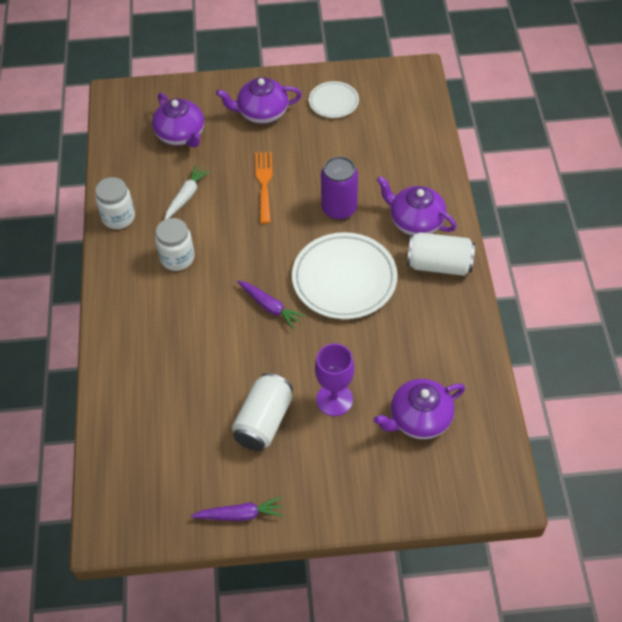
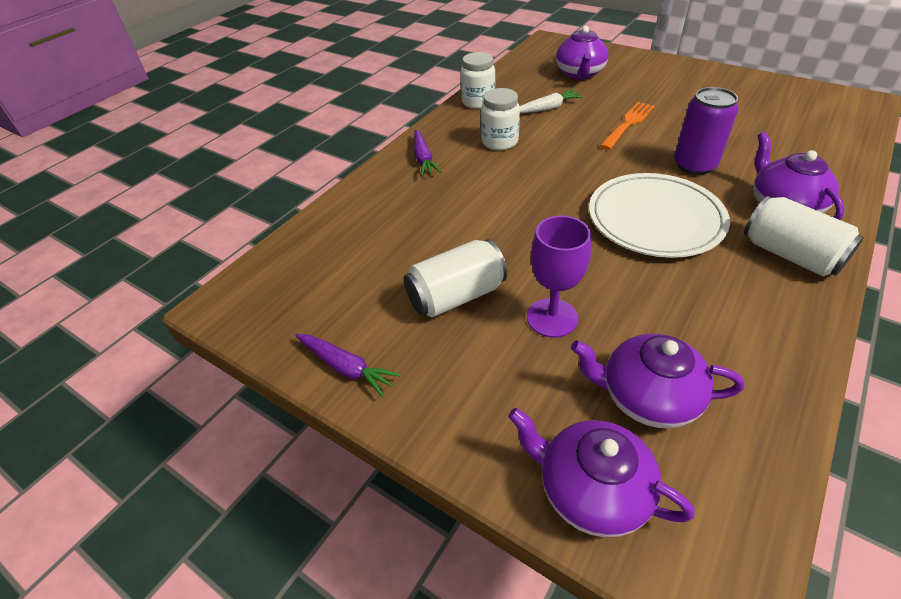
camera: 40 degrees right, 10 degrees down
purple teapot [216,77,302,124] -> purple teapot moved to [508,408,694,537]
purple carrot [237,281,305,329] -> purple carrot moved to [414,130,441,176]
white plate [309,81,359,118] -> none

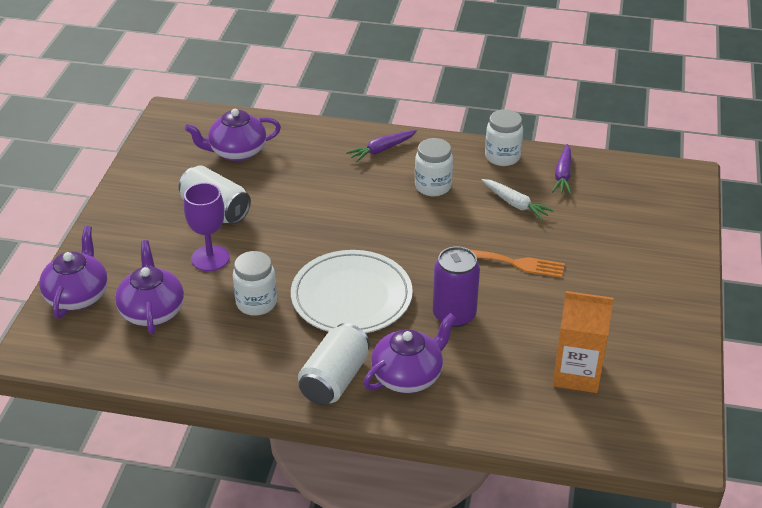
camera: 65 degrees right, 5 degrees down
purple carrot [295,334,401,397] -> purple carrot moved to [552,144,571,195]
purple teapot [556,26,609,80] -> purple teapot moved to [185,109,281,161]
none -> white jar [233,251,277,316]
none -> orange carton [553,291,614,393]

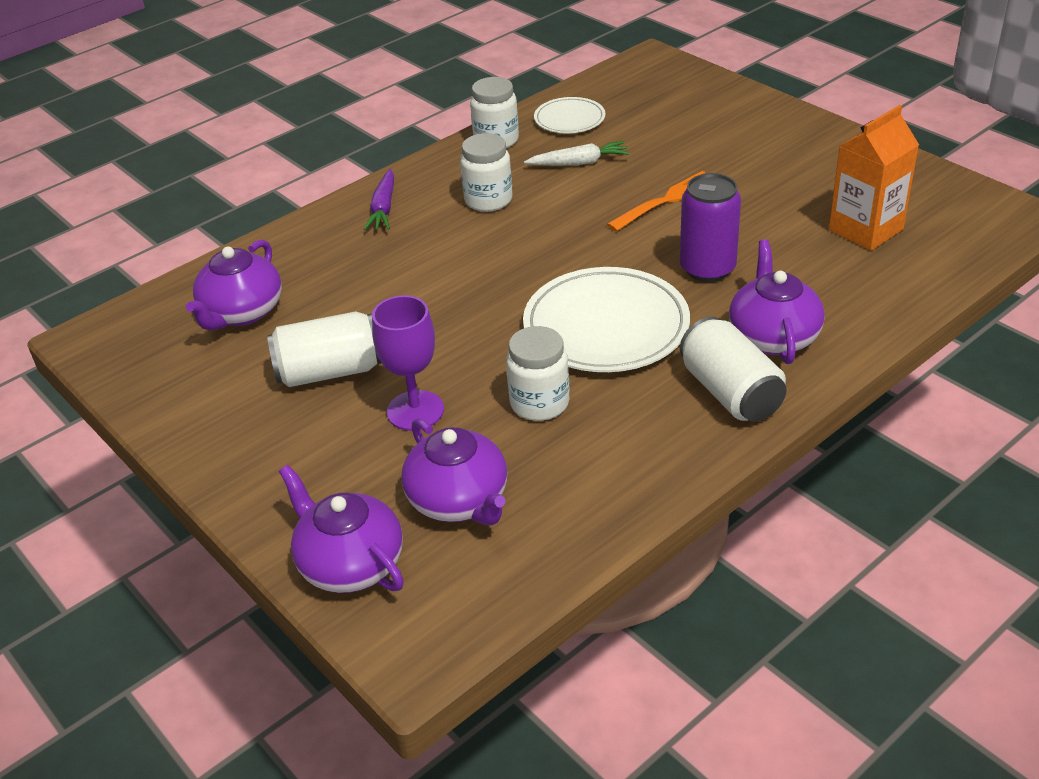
camera: 50 degrees left, 0 degrees up
purple teapot [115,240,184,335] -> purple teapot turned 150 degrees counterclockwise [401,418,507,526]
purple carrot [552,144,571,195] -> white plate [534,97,605,133]

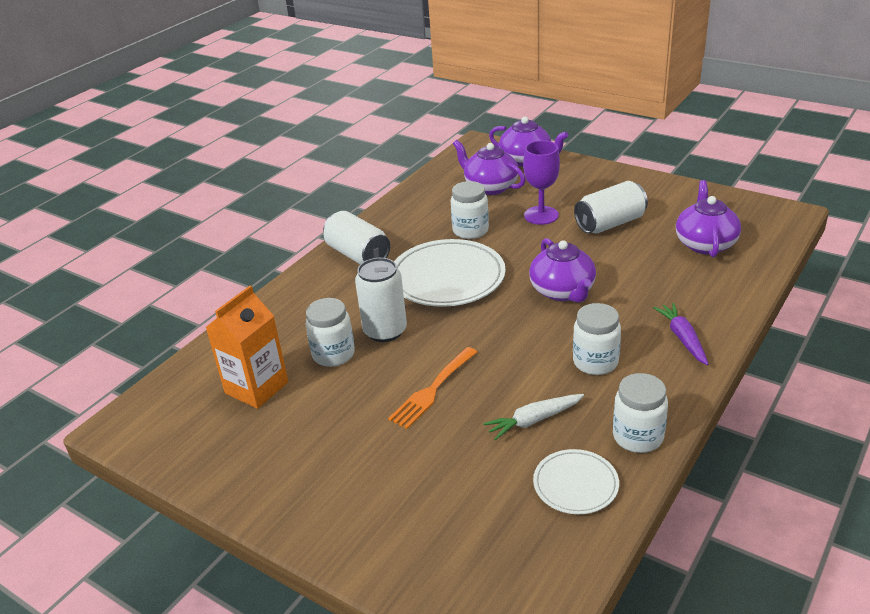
camera: 165 degrees right, 5 degrees down
purple can [680,173,741,282] -> white can [355,258,407,342]
purple teapot [729,239,825,364] -> purple teapot moved to [529,238,596,303]
none -> white jar [305,298,355,367]

